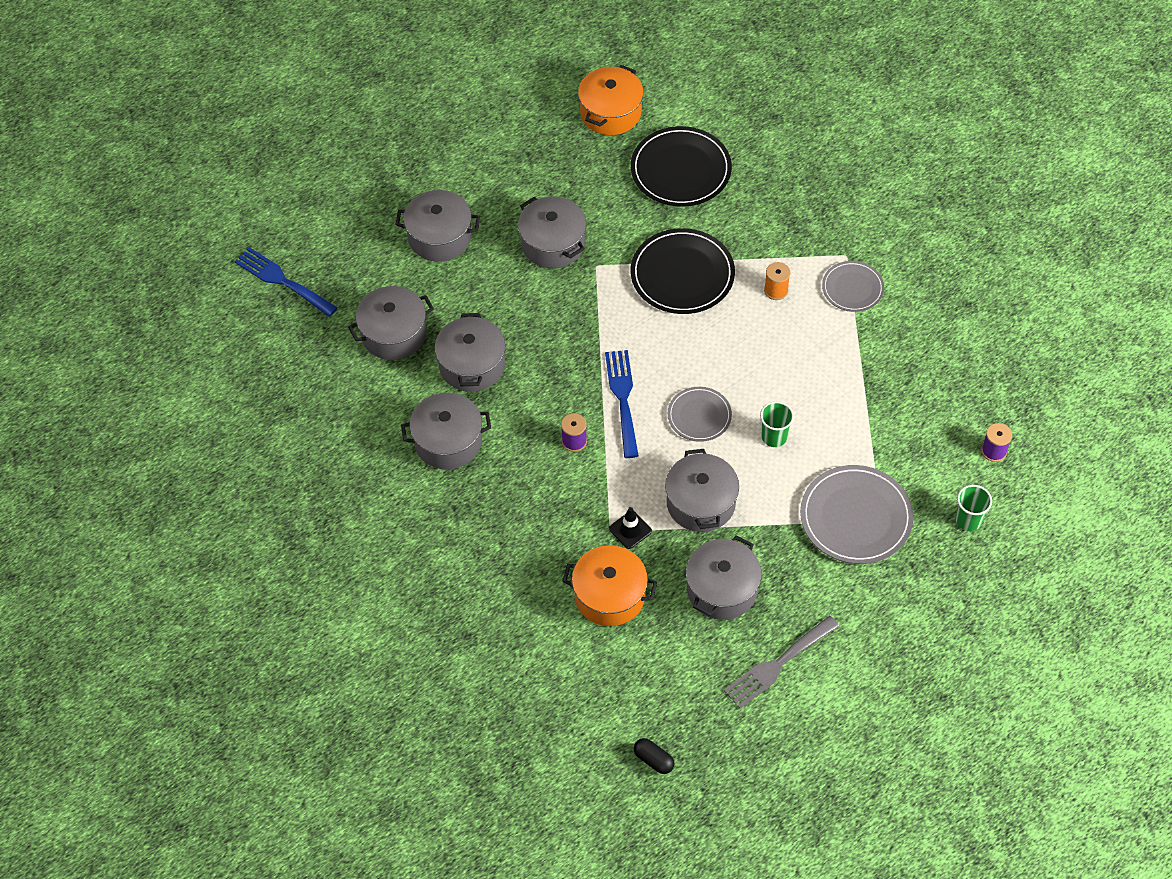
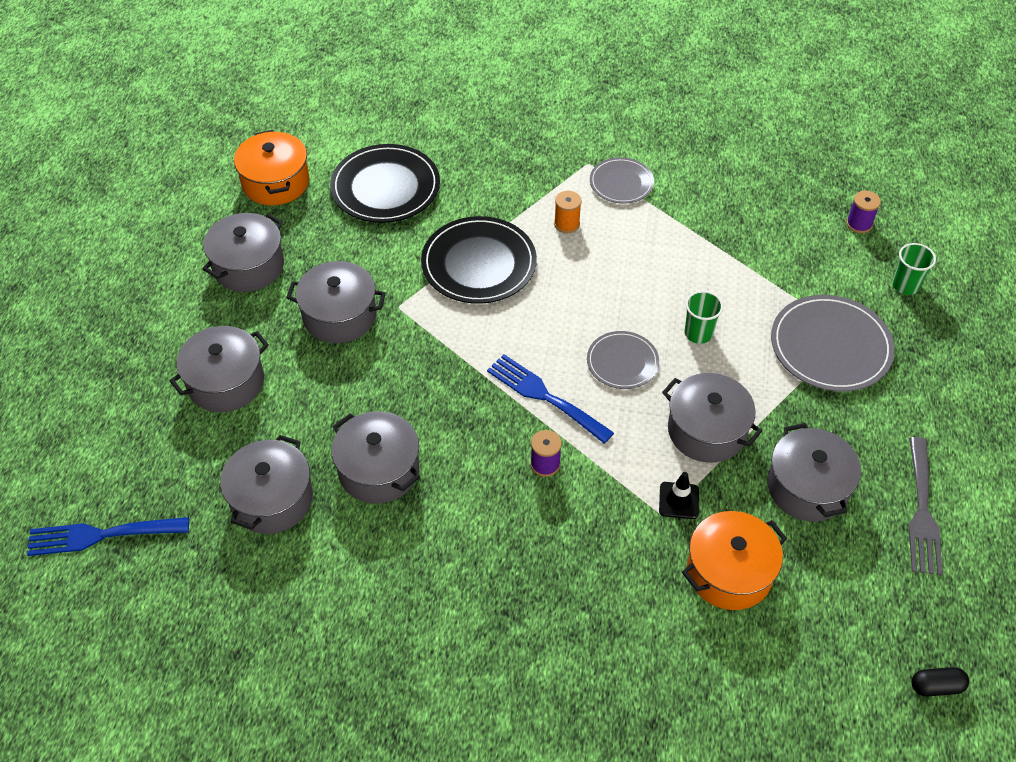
camera: 45 degrees left, 5 degrees down
grey pot [401,393,491,470] -> grey pot moved to [202,213,284,292]

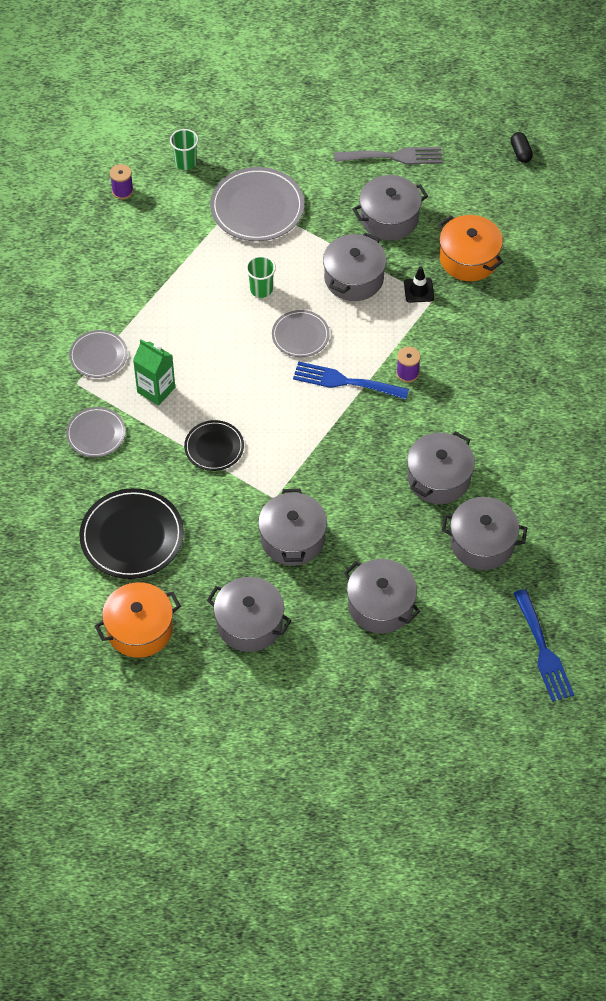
camera: 100 degrees left, 5 degrees up
black plate [421,216,537,304] -> black plate [184,420,244,471], size x0.59
blue fork [487,354,614,444] -> blue fork turned 75 degrees clockwise [293,361,409,399]
orange spool [554,191,582,233] -> green carton [133,339,175,406]
none -> grey plate [66,407,126,457]

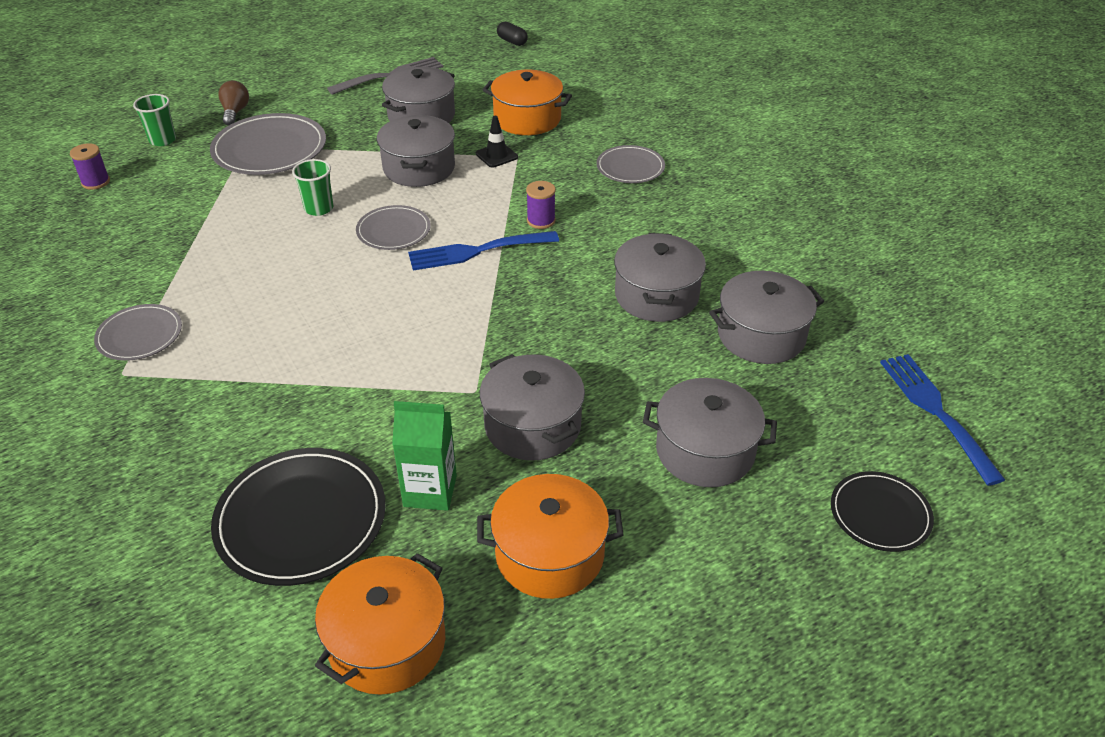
camera: 30 degrees left, 15 degrees down
grey plate [66,407,126,457] -> grey plate moved to [596,145,665,183]
green carton [133,339,175,406] -> green carton moved to [392,401,457,511]
black plate [184,420,244,471] -> black plate moved to [831,471,934,552]
grey pot [207,577,292,652] -> orange pot [477,474,624,599]
blue fork [514,589,574,702] -> blue fork turned 150 degrees counterclockwise [880,354,1005,486]
none -> brown light bulb [218,80,249,126]

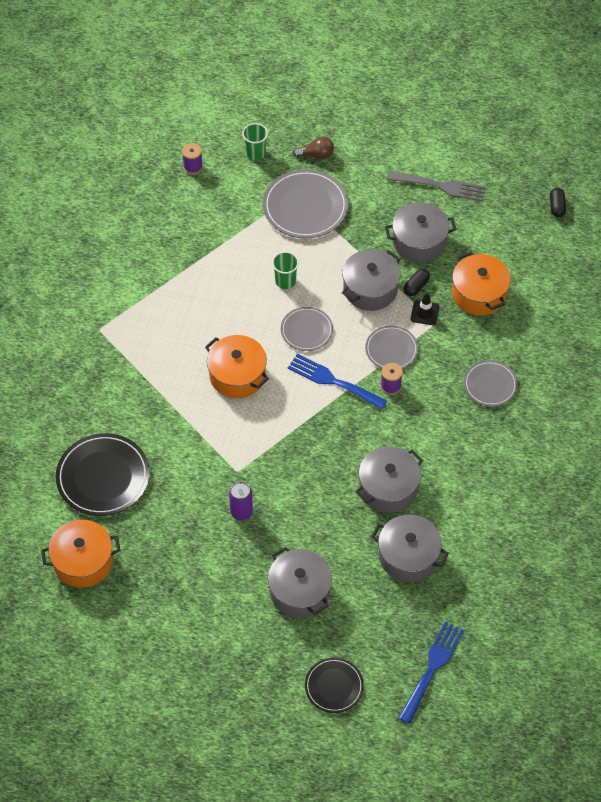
camera: 45 degrees right, 15 degrees up
grey plate [94,304,182,361] -> grey plate moved to [365,326,418,369]
brown light bulb [218,80,249,126] -> brown light bulb turned 45 degrees clockwise [293,136,334,159]
green carton [392,401,457,511] -> none
orange pot [477,474,624,599] -> orange pot moved to [205,335,269,398]
grey pot [480,354,585,461] -> purple can [229,481,253,521]
none -> black capsule [404,269,430,296]

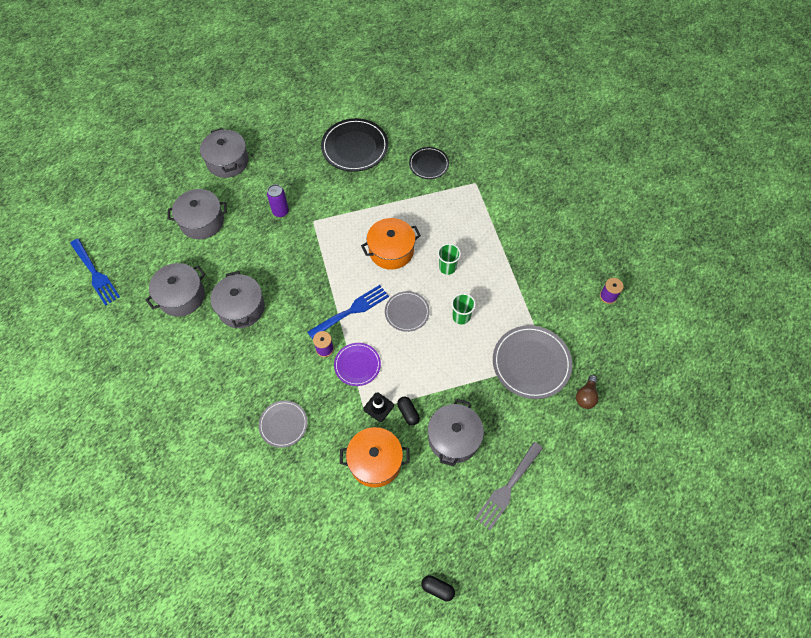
camera: 115 degrees right, 5 degrees up
orange pot [41,520,121,588] -> none
green cup [242,123,268,160] -> green cup moved to [438,244,461,275]
black plate [305,658,364,713] -> black plate moved to [409,147,449,179]
grey pot [342,249,401,311] -> grey pot moved to [200,128,249,178]
grey plate [365,326,418,369] -> purple plate [334,343,381,386]

